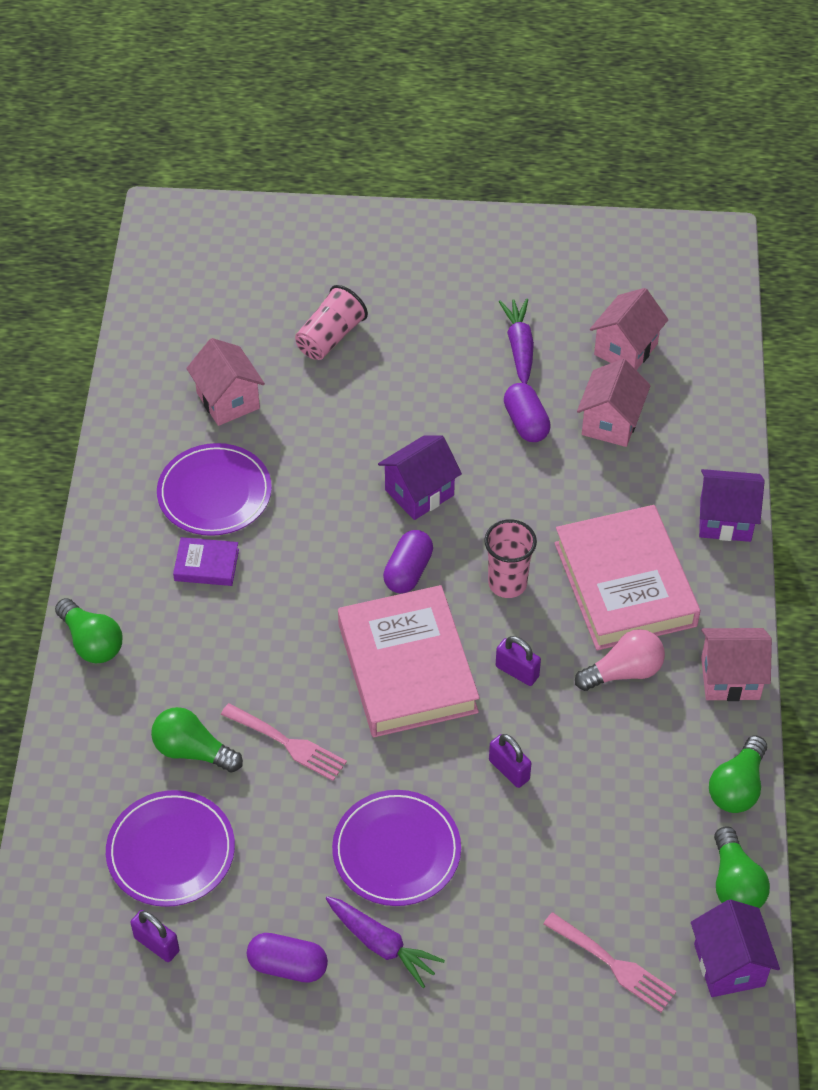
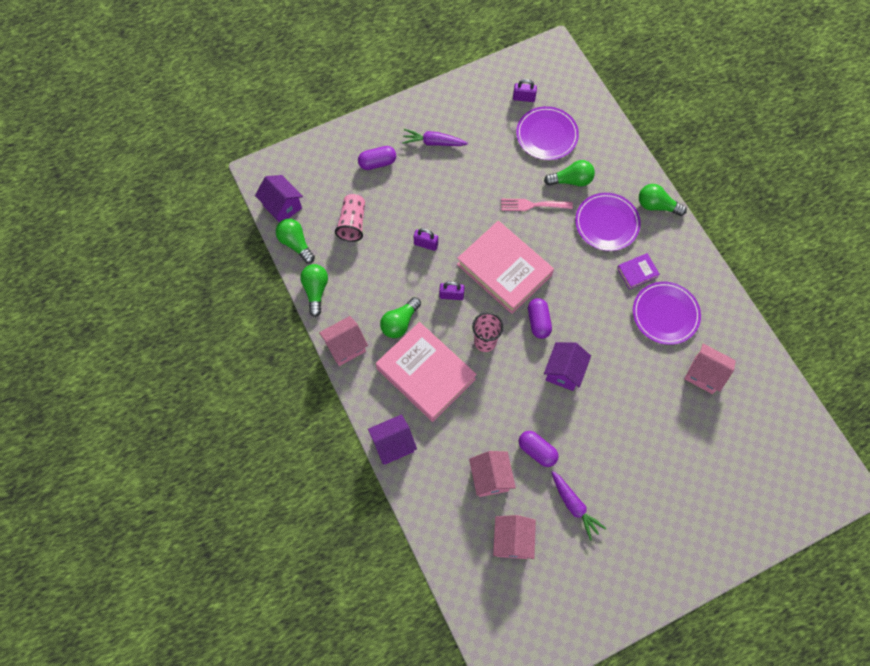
camera: 150 degrees right, 15 degrees up
purple capsule [247,933,328,983] -> purple capsule moved to [358,146,396,170]
pink cup [295,285,368,360] -> pink cup moved to [335,194,365,242]
purple plate [332,790,461,906] -> purple plate moved to [575,193,641,251]
pink fork [543,912,676,1012] -> none
pink light bulb [575,629,665,691] -> green light bulb [380,297,421,338]

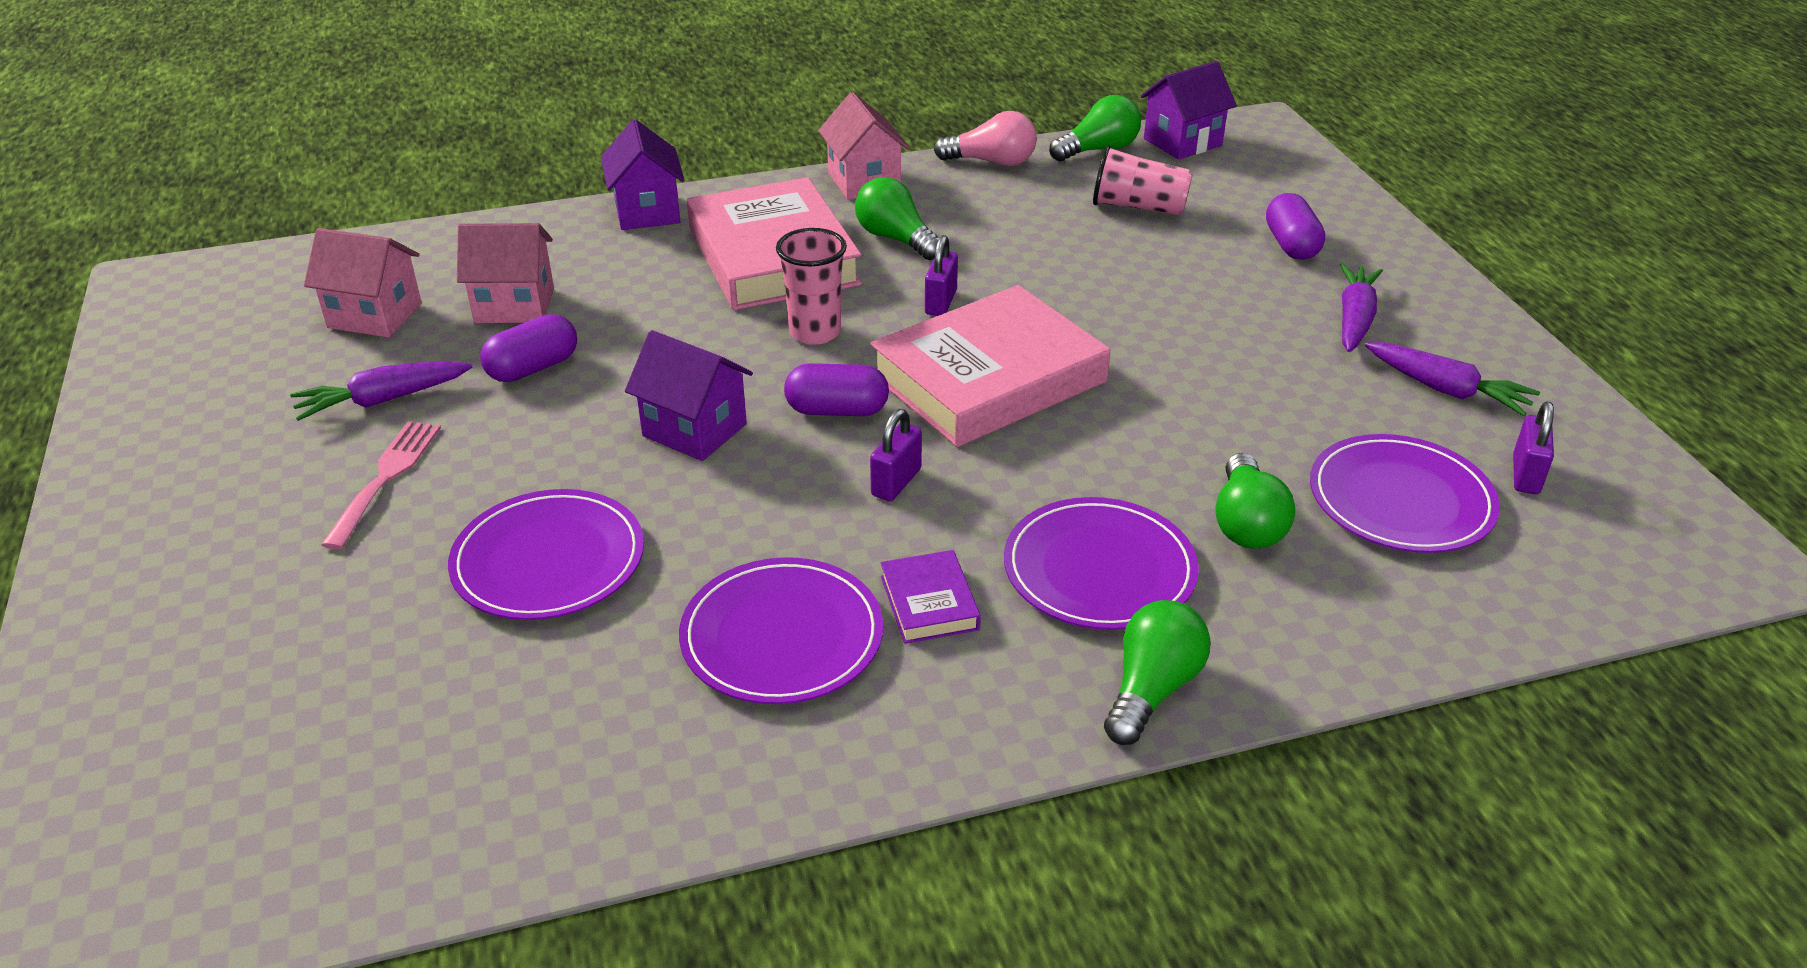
camera: 100 degrees right, 30 degrees down
green light bulb [300,264,328,317] -> pink light bulb [934,111,1037,166]
pink book [376,322,477,422] -> pink book turned 75 degrees counterclockwise [687,177,862,310]
purple padlock [413,228,438,251] -> purple padlock moved to [870,409,922,501]
pink fork [501,199,573,211] -> pink fork moved to [321,421,441,550]
pink house [684,343,736,394] -> none
none -> purple plate [448,489,644,620]
none -> purple carrot [1365,342,1540,416]

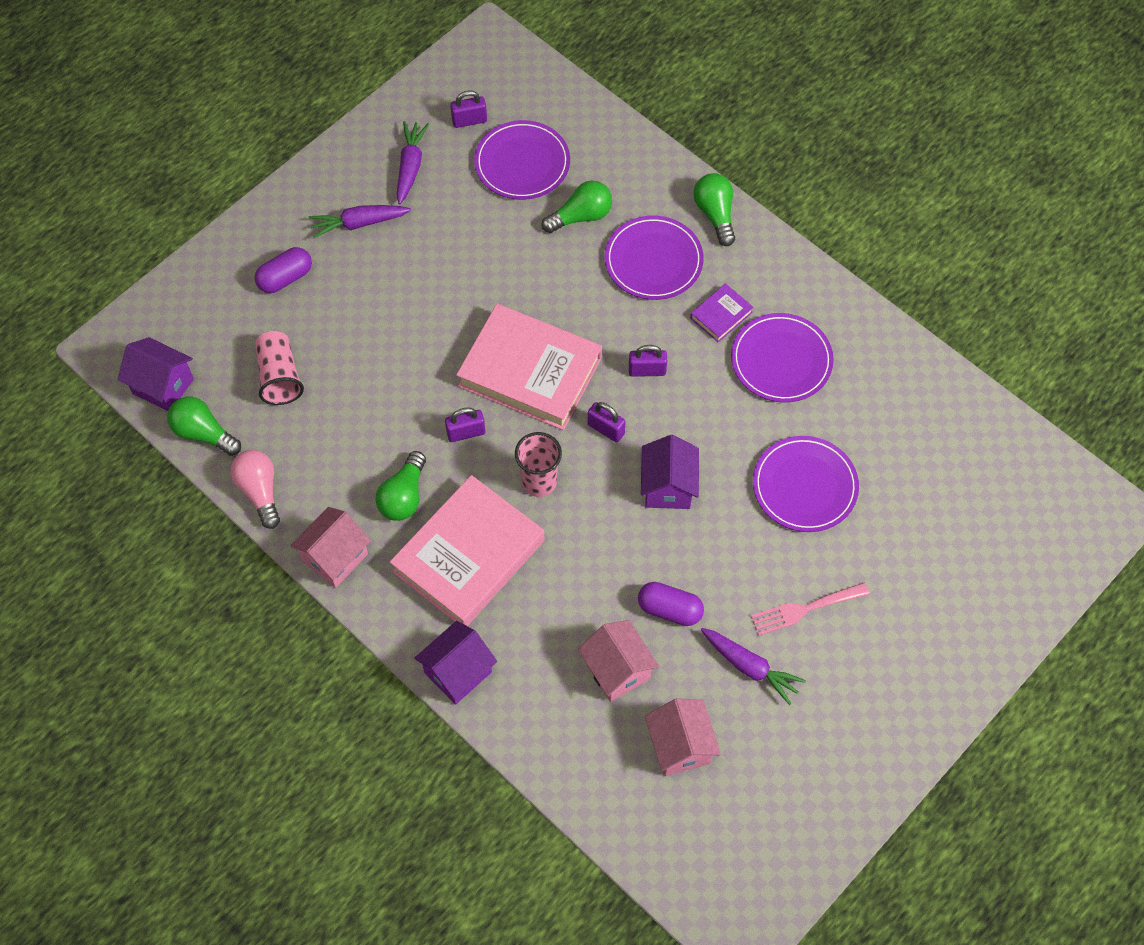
camera: 120 degrees left, 25 degrees up
purple capsule [784,363,889,416] -> purple padlock [588,402,626,443]
green light bulb [1104,600,1211,745] -> green light bulb turned 75 degrees clockwise [693,173,735,246]

